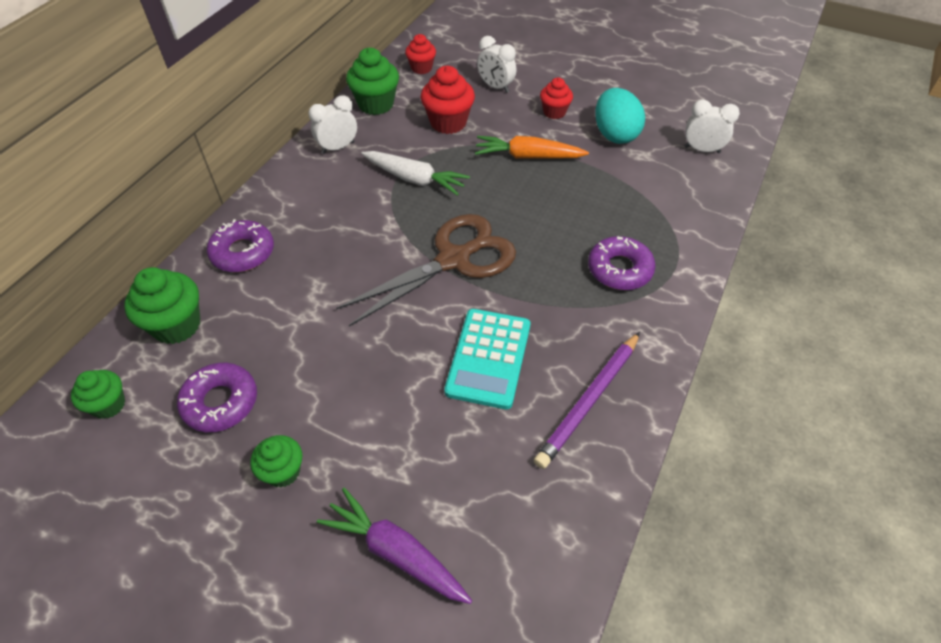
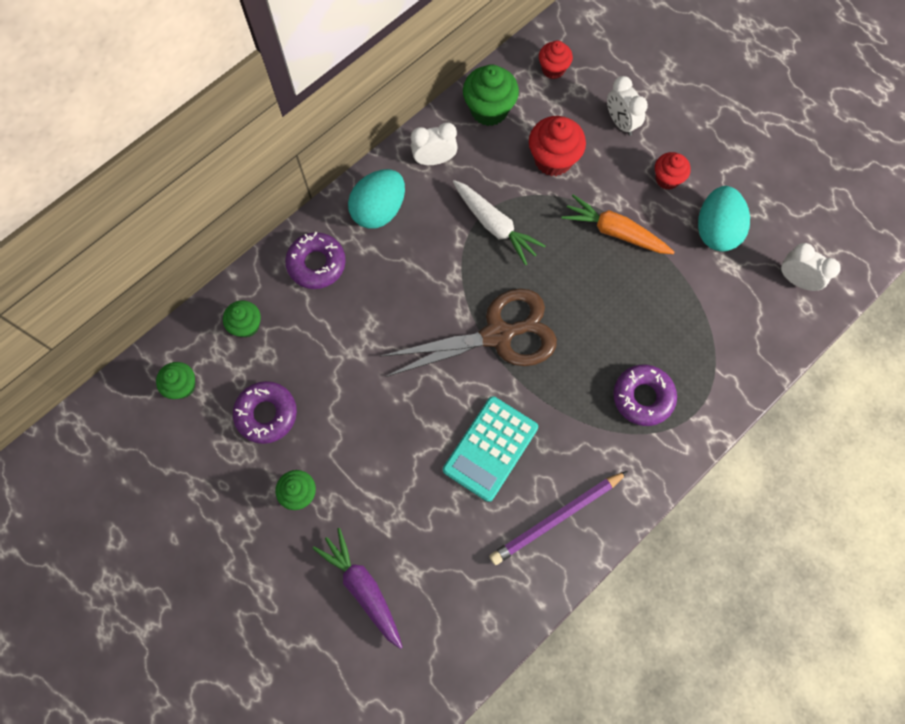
camera: 20 degrees right, 20 degrees up
green cupcake [124,267,200,344] -> green cupcake [223,300,261,338], size x0.63
none -> turquoise egg [348,169,405,229]

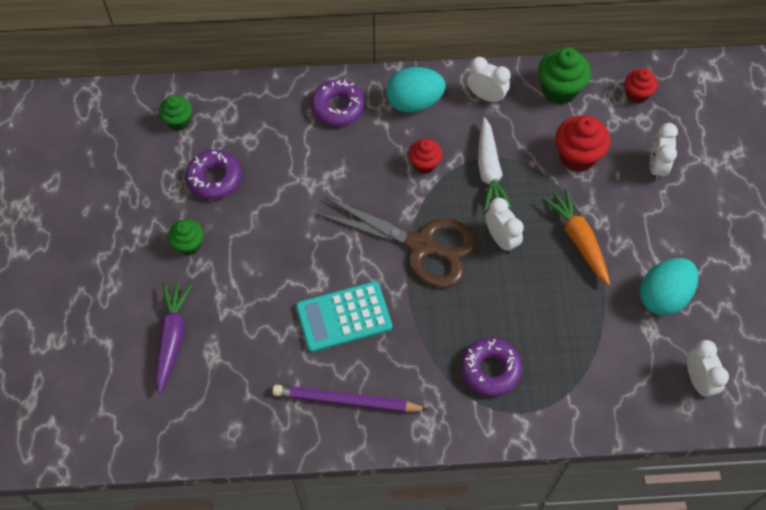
camera: 40 degrees right, 10 degrees down
green cupcake [223,300,261,338] -> none
red cupcake [655,152,691,190] -> red cupcake moved to [408,139,442,174]
none -> white clock [486,198,524,253]

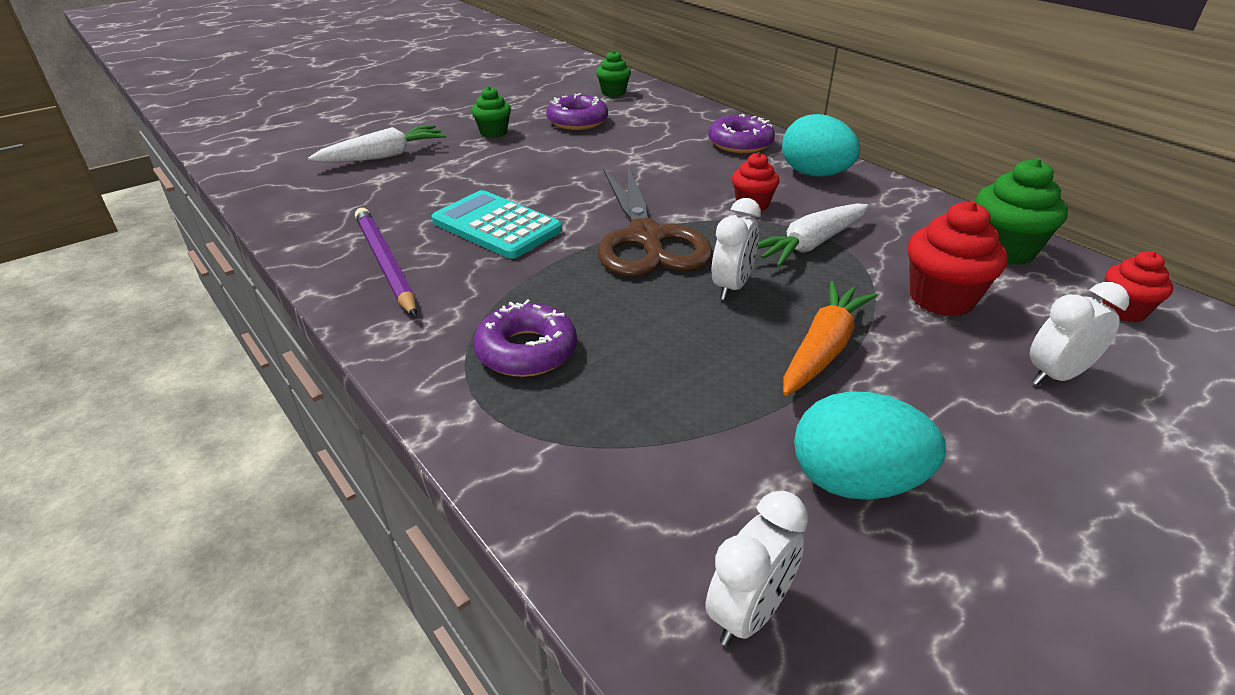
camera: 55 degrees right, 25 degrees down
purple carrot [155,282,192,394] -> white carrot [308,125,446,163]
white clock [467,57,511,104] -> none

